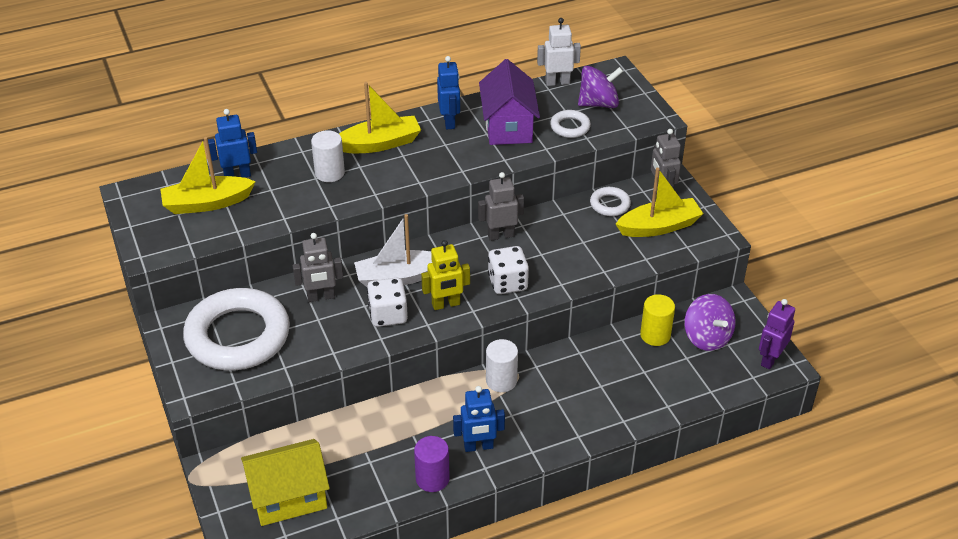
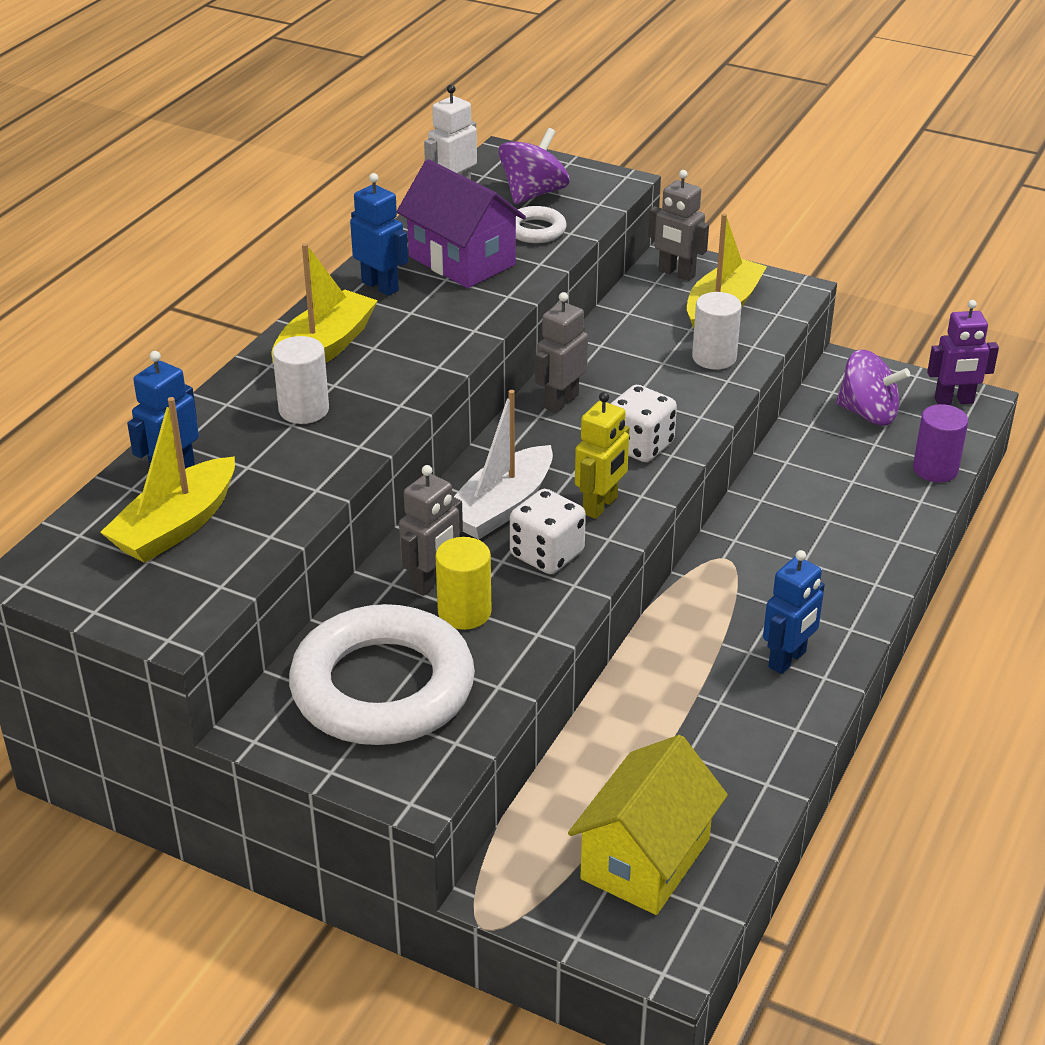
camera: 40 degrees left, 5 degrees down
purple cylinder [414,436,450,492] -> purple cylinder moved to [913,404,968,482]
white cylinder [486,339,518,392] -> white cylinder moved to [692,292,742,369]
white ring [590,187,631,216] -> none
yellow cylinder [640,294,675,346] -> yellow cylinder moved to [435,537,491,630]
purple robot [759,299,795,369] -> purple robot turned 90 degrees counterclockwise [927,300,999,405]

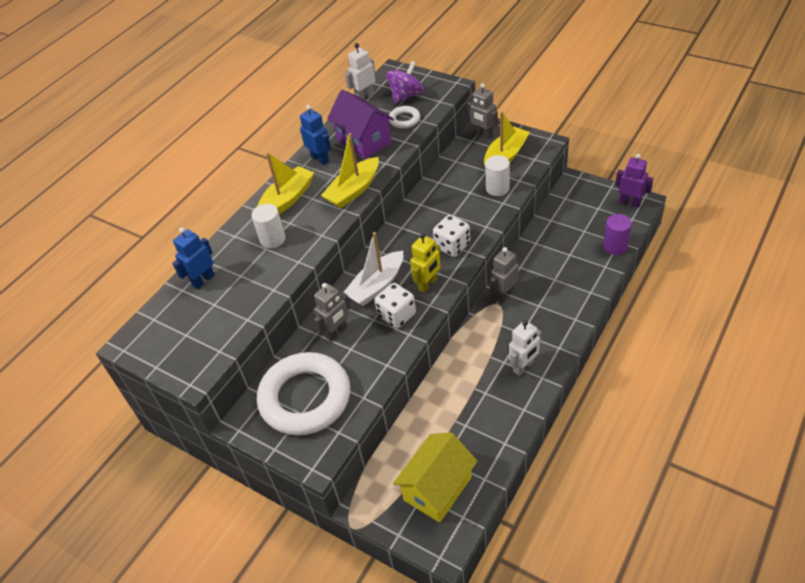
camera: 10 degrees right, 10 degrees up
yellow boat [100,397,235,563] -> yellow boat moved to [321,133,379,208]
yellow cylinder [435,537,491,630] -> none
grey robot [535,292,588,413] -> grey robot moved to [490,247,519,303]
blue robot [763,550,825,674] -> white robot [509,320,541,376]
purple spinning top [836,350,910,425] -> none
purple robot [927,300,999,405] -> purple robot turned 150 degrees counterclockwise [615,154,654,208]

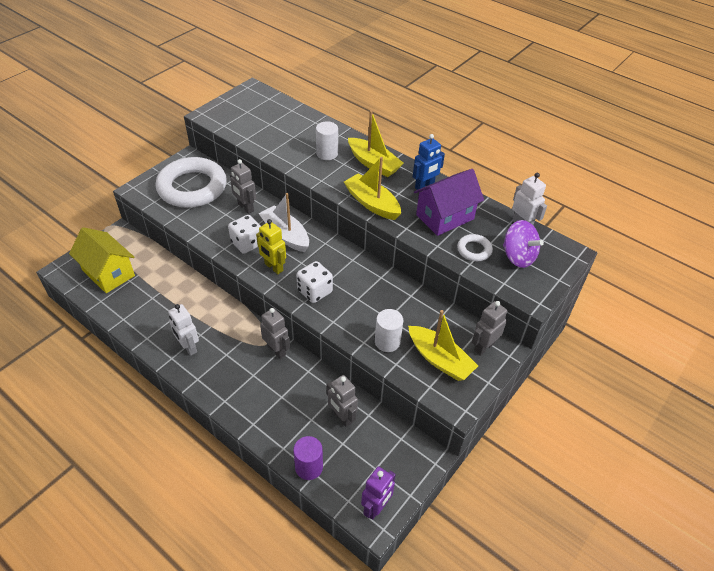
camera: 90 degrees right, 0 degrees up
blue robot [172,227,215,289] -> none
none -> grey robot [327,375,358,427]

